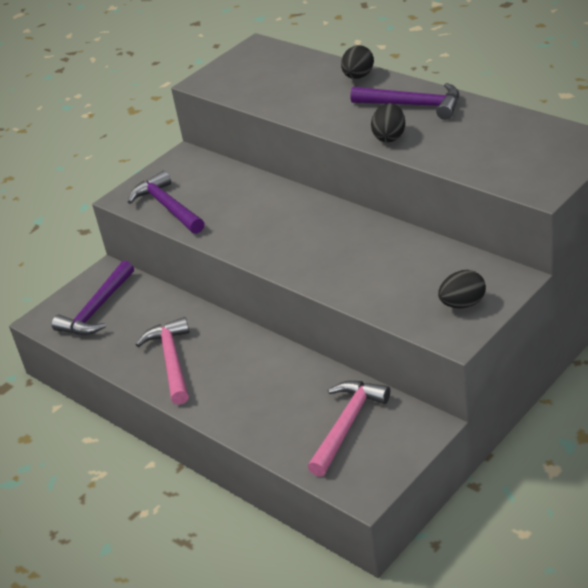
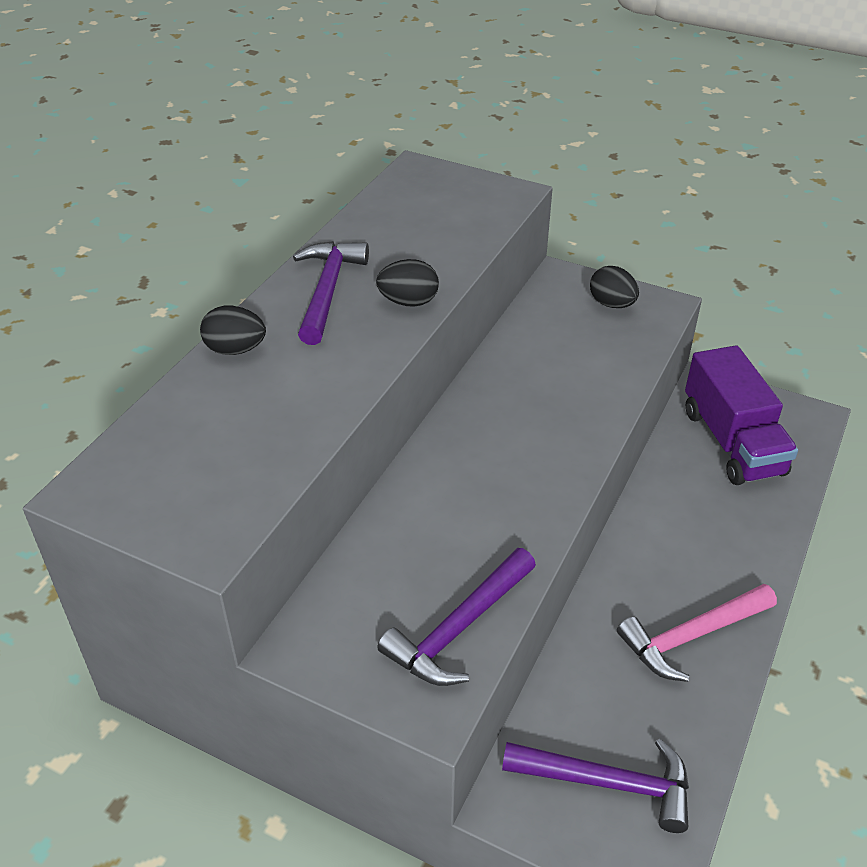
camera: 110 degrees left, 5 degrees up
pink hammer [308,381,390,477] -> purple truck [685,345,798,485]

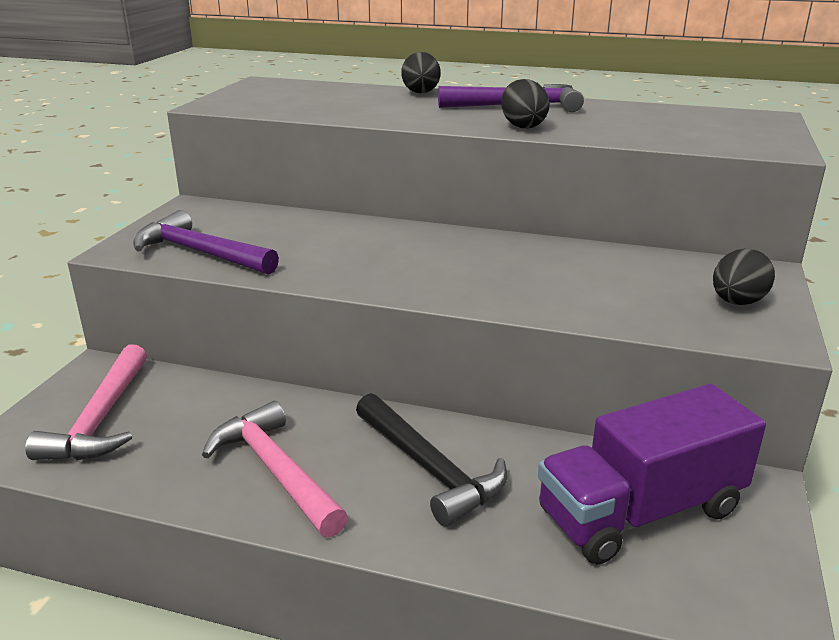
camera: 80 degrees right, 15 degrees down
purple hammer [502,739,689,833] -> pink hammer [25,345,147,460]
none -> black hammer [356,393,507,527]

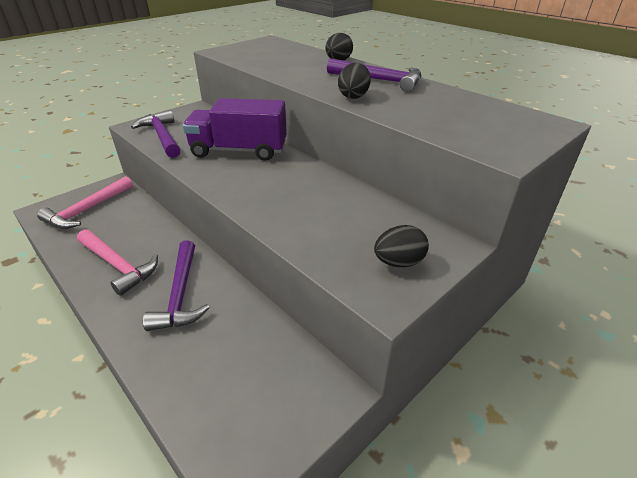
camera: 30 degrees right, 10 degrees up
pink hammer [202,401,348,538] -> pink hammer turned 135 degrees clockwise [77,229,158,296]
black hammer [356,393,507,527] -> purple hammer [143,240,210,331]
purple truck [538,384,766,565] -> purple truck moved to [183,98,287,161]

